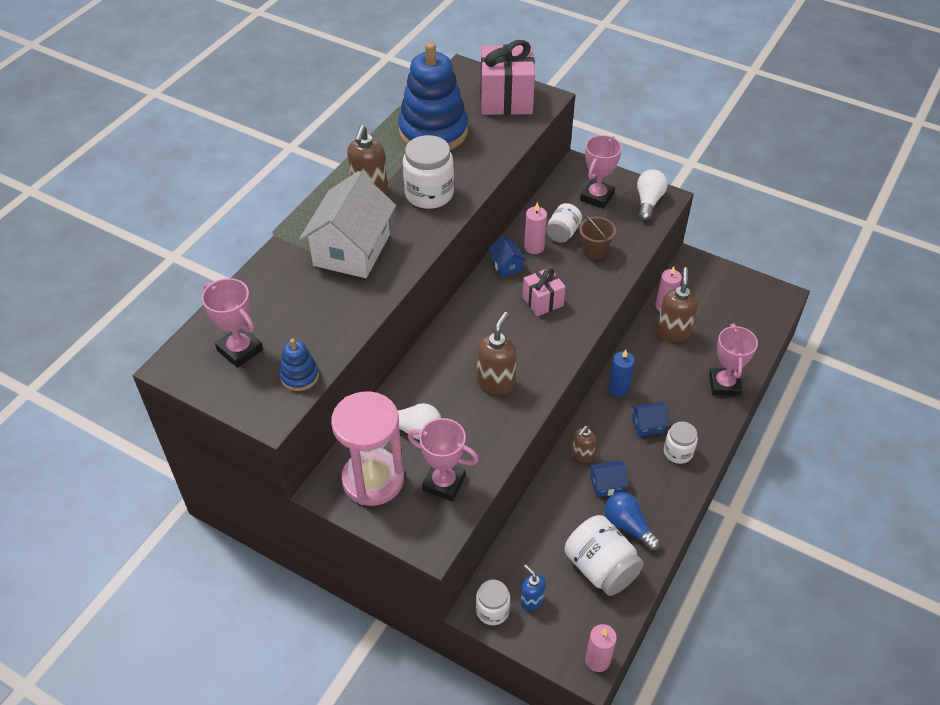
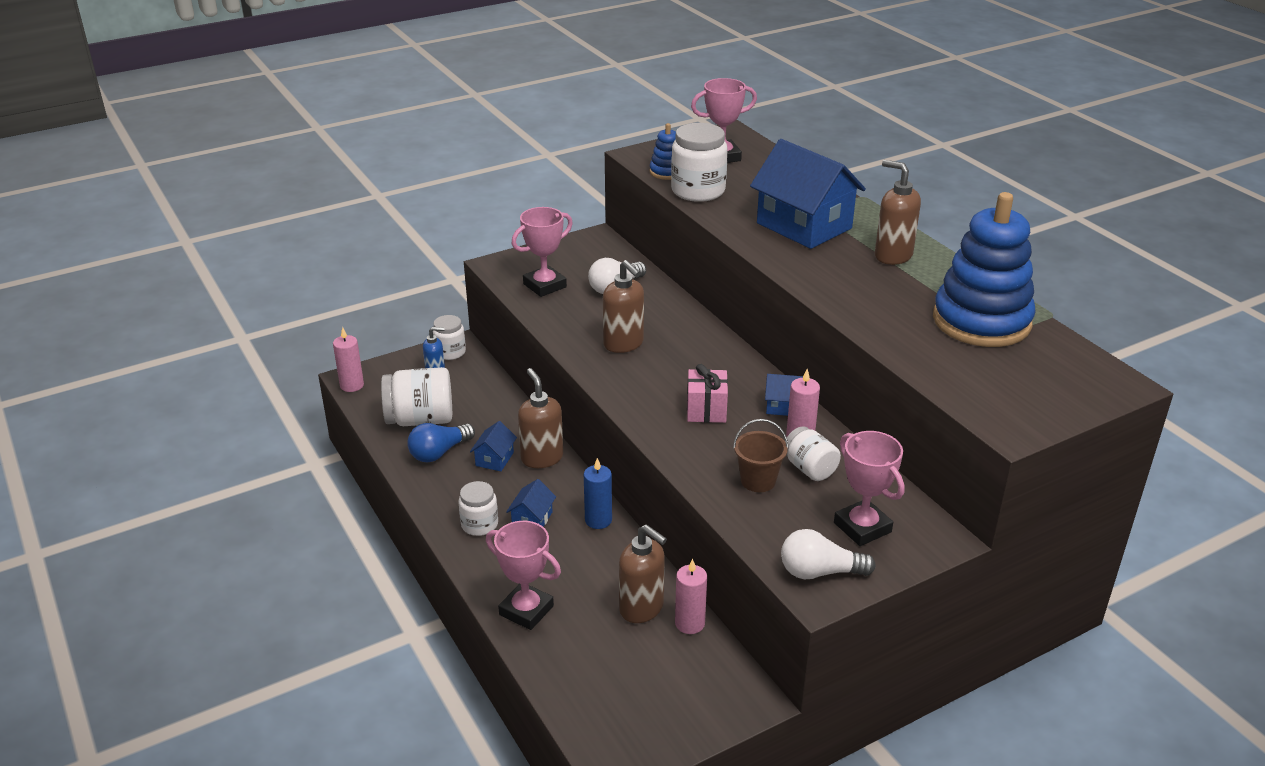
camera: 120 degrees right, 15 degrees down
white house [299,171,396,278] -> blue house [750,139,866,249]
pink hourglass [331,391,404,506] -> none
white jar [403,135,454,209] -> white jar moved to [671,123,728,202]
pink gift [481,40,535,115] -> none
brown soap dispenser [572,426,596,463] -> brown soap dispenser [518,368,563,468], size x1.62
blue light bulb [604,492,661,551] -> blue light bulb turned 150 degrees clockwise [407,423,475,462]
white light bulb [637,170,668,221] -> white light bulb turned 135 degrees clockwise [781,529,876,579]

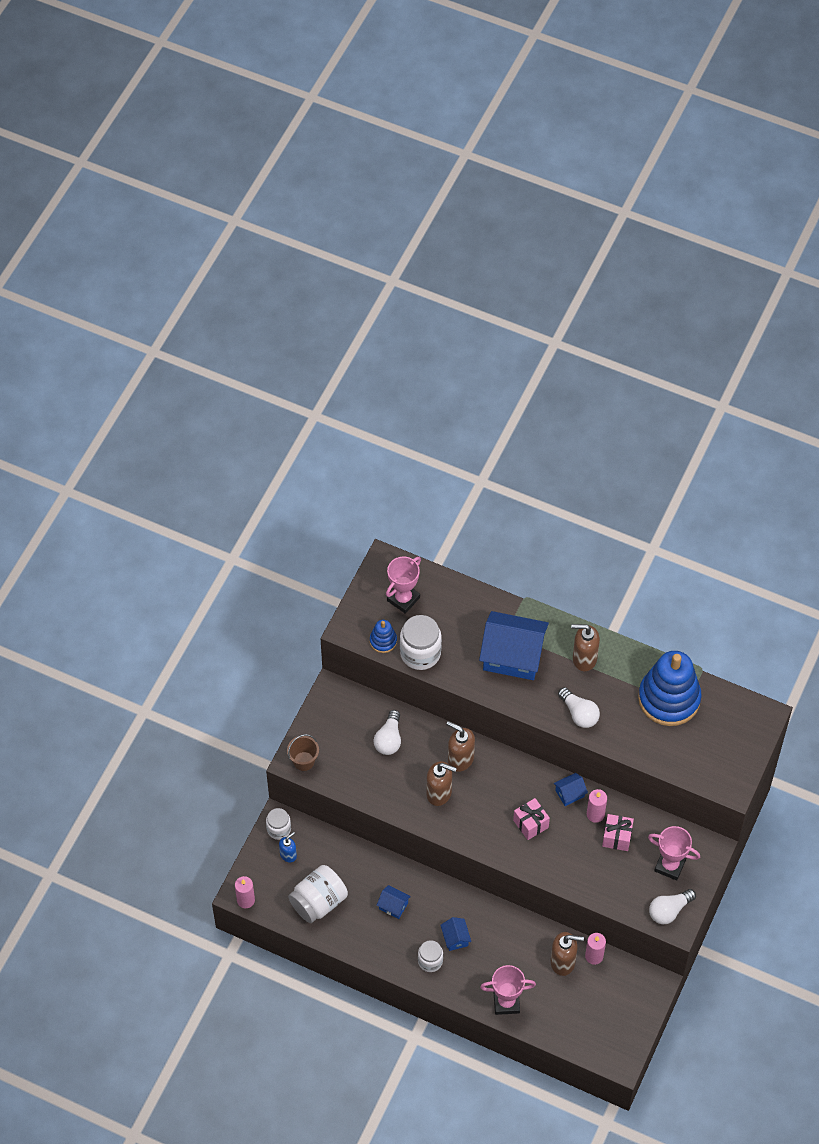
camera: 35 degrees left, 25 degrees up
blue light bulb [407,423,475,462] -> none
blue house [470,421,517,471] -> blue house turned 45 degrees counterclockwise [376,885,411,919]
pink trophy [511,207,573,297] -> none
brown soap dispenser [518,368,563,468] -> brown soap dispenser moved to [446,721,475,772]
blue candle [584,458,612,529] -> none
brown bucket [733,419,789,492] -> brown bucket moved to [287,734,319,771]
white jar [785,426,841,481] -> pink gift [602,814,634,851]
none -> white light bulb [558,687,600,728]

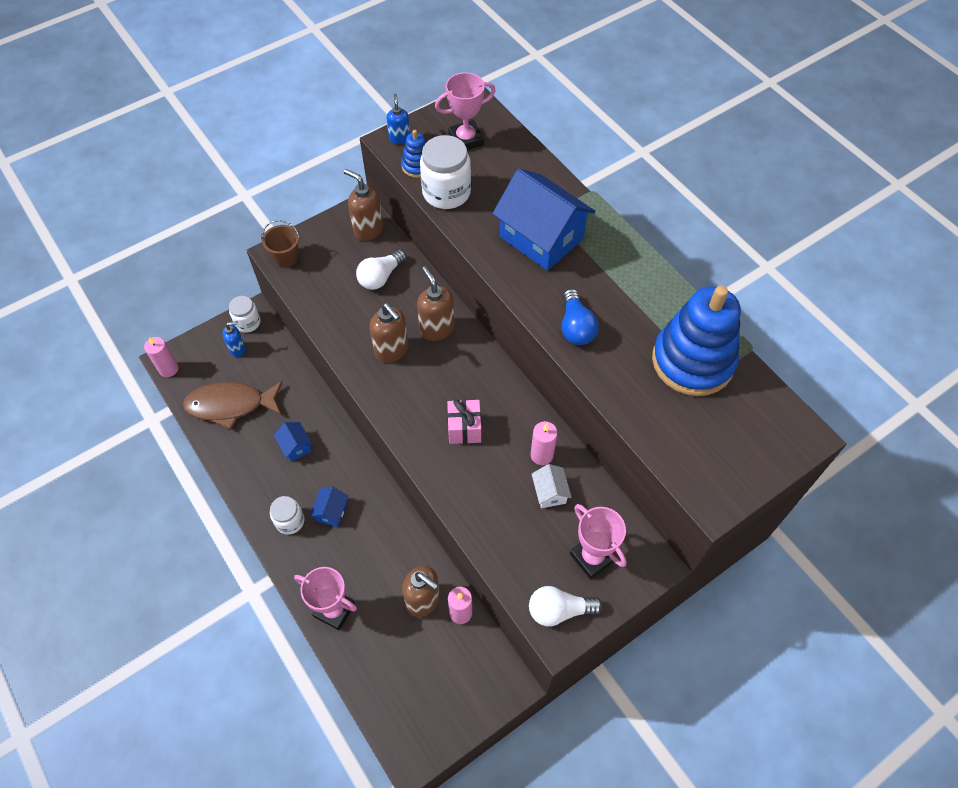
camera: 30 degrees right, 0 degrees up
white jar [288,865,348,923] -> brown fish [183,381,283,430]
blue house [554,773,588,806] -> none
white light bulb [558,687,600,728] -> blue light bulb [561,289,599,345]
brown soap dispenser [571,624,600,671] -> brown soap dispenser moved to [344,169,383,241]
pink gift [602,814,634,851] -> white house [532,464,572,508]
none -> blue soap dispenser [387,93,410,144]

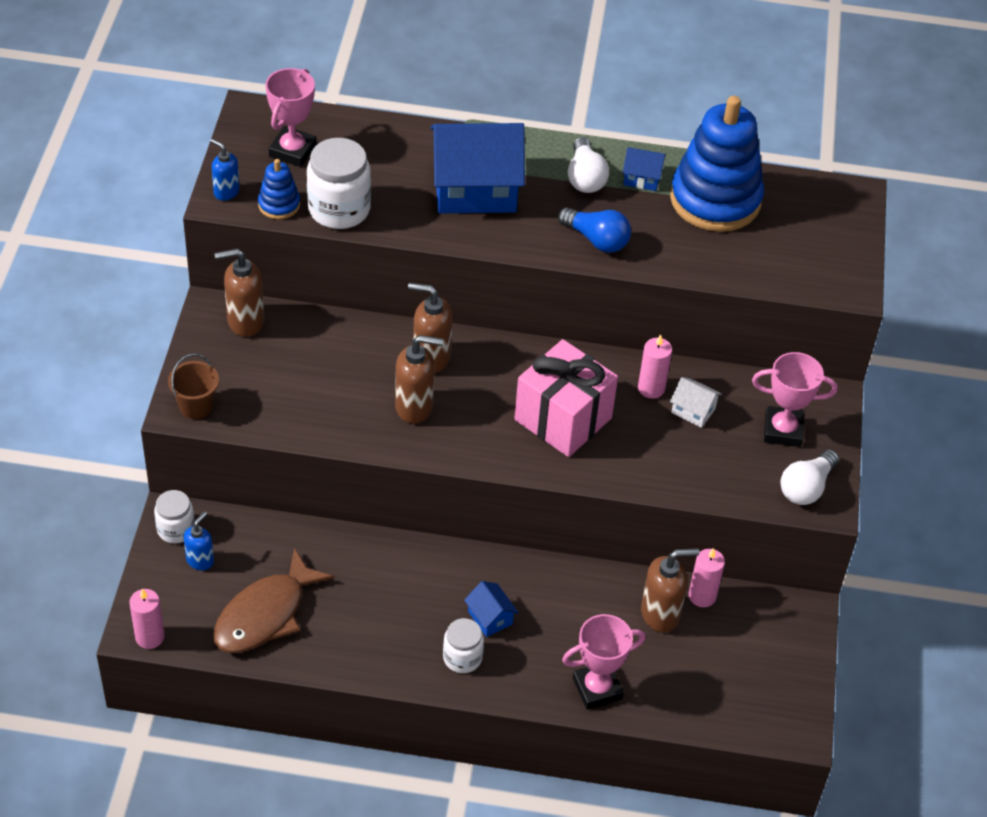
camera: 50 degrees left, 10 degrees down
blue house [274,422,313,462] -> blue house moved to [623,147,666,191]
white light bulb [356,250,406,290] -> white light bulb moved to [568,137,609,193]
pink gift [447,399,481,444] -> pink gift [514,339,618,457], size x1.77

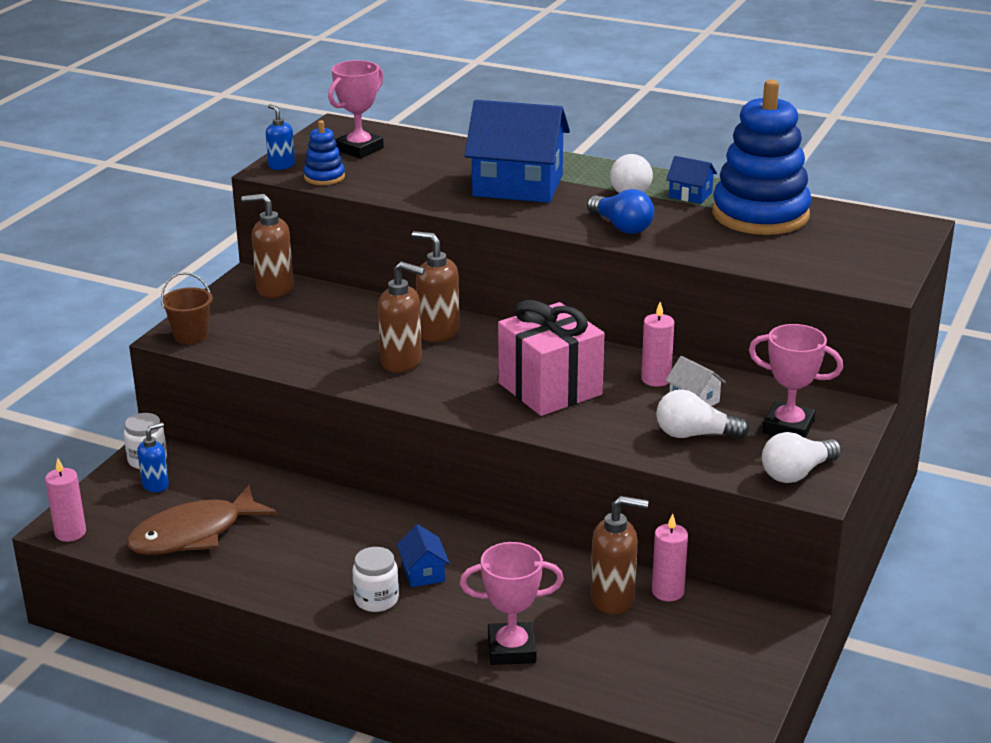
camera: 20 degrees right, 20 degrees down
white jar [307,138,371,229] -> none
none -> white light bulb [656,390,750,439]

